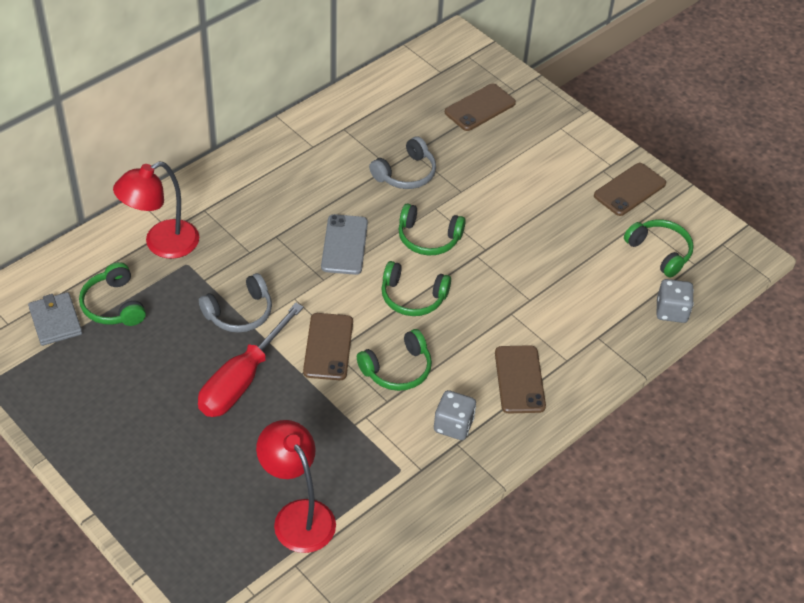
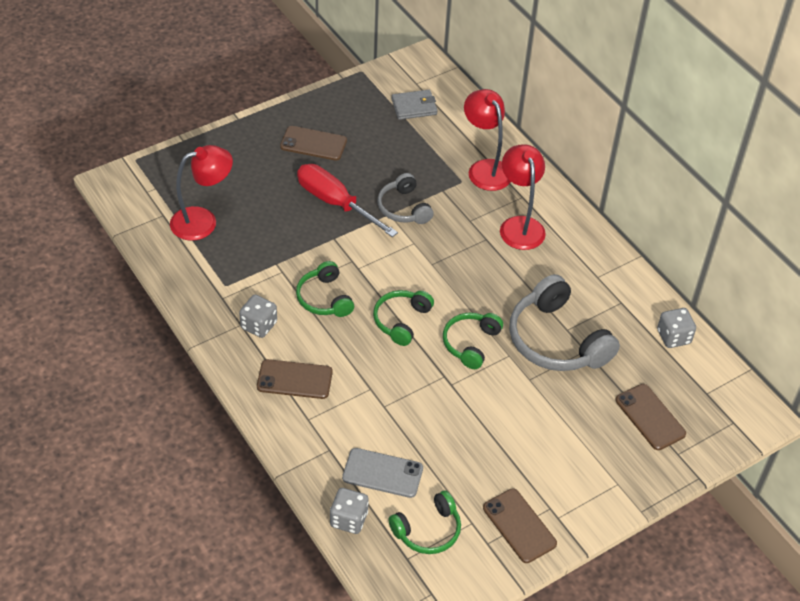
camera: 100 degrees right, 0 degrees up
green headphones [79,262,146,326] -> none
brown phone [303,313,353,380] -> brown phone moved to [280,126,347,161]
grey phone [321,214,368,275] -> grey phone moved to [342,448,423,498]
grey headphones [369,136,436,189] -> grey headphones [509,274,620,371], size x1.71
none -> red lamp [500,144,546,250]
none -> grey dice [657,308,696,348]

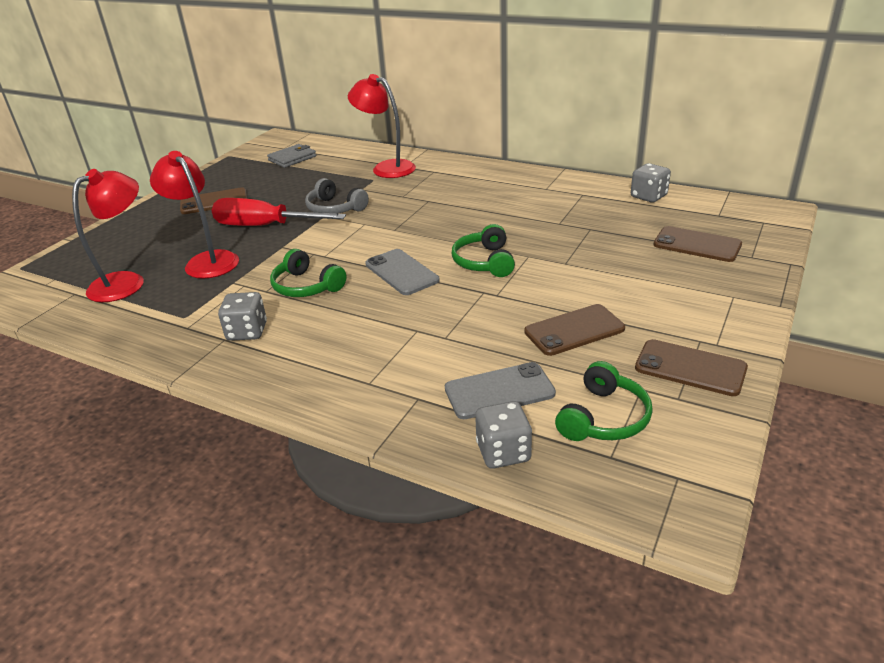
camera: 25 degrees left, 15 degrees down
brown phone [257,359,333,399] -> brown phone moved to [524,304,625,356]
green headphones [373,290,434,346] -> grey phone [365,249,440,295]
red lamp [500,144,546,250] -> red lamp moved to [150,151,239,279]
grey headphones [509,274,620,371] -> none

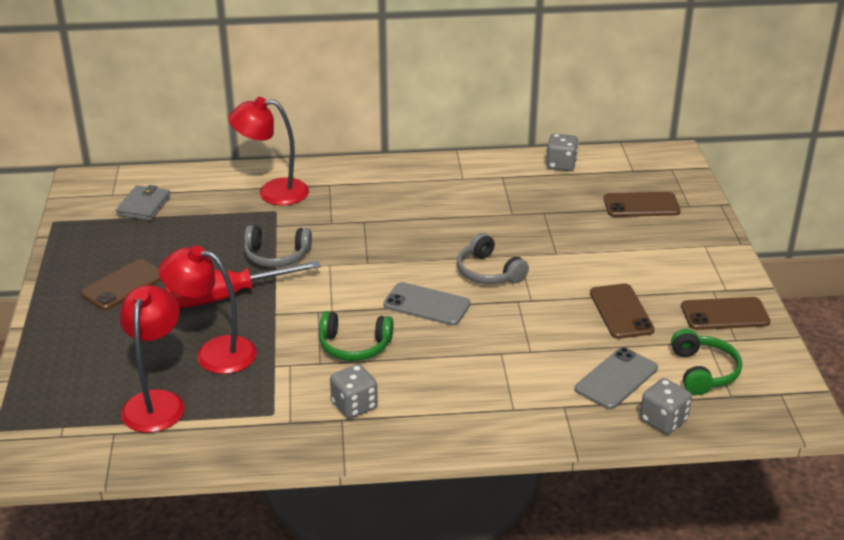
camera: 35 degrees left, 0 degrees up
green headphones [452,224,515,277] -> grey headphones [457,233,529,284]
brown phone [524,304,625,356] -> brown phone turned 45 degrees counterclockwise [590,284,655,339]

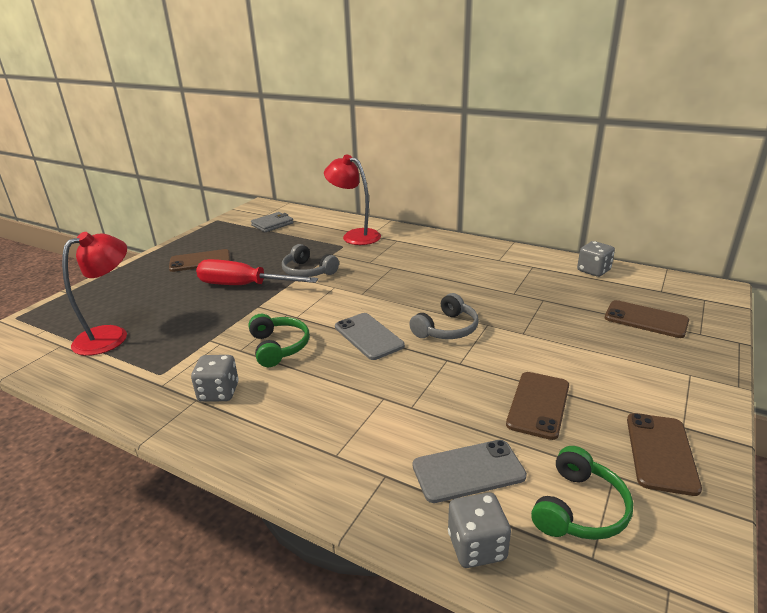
camera: 35 degrees right, 5 degrees down
red lamp [159,245,257,374] -> none
green headphones [319,311,393,361] -> green headphones turned 150 degrees counterclockwise [248,314,310,367]
grey headphones [457,233,529,284] -> grey headphones turned 135 degrees counterclockwise [409,293,479,339]
brown phone [681,297,770,330] -> brown phone turned 75 degrees clockwise [627,413,702,496]

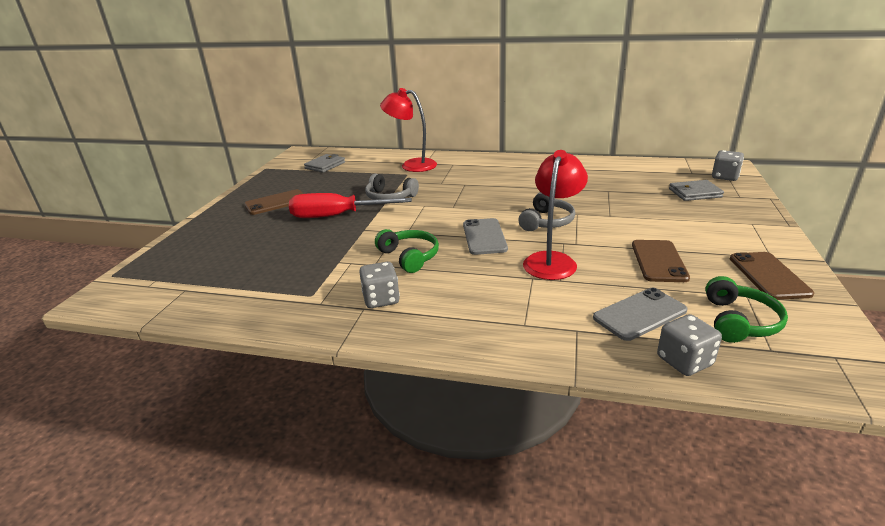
camera: 15 degrees left, 0 degrees up
red lamp [62,232,127,356] -> red lamp moved to [523,150,588,280]
grey phone [335,313,405,360] -> grey phone turned 45 degrees clockwise [463,218,508,255]
grey dice [577,241,615,277] -> grey dice moved to [712,150,744,181]
brown phone [605,300,689,338] -> grey wallet [669,180,724,201]

